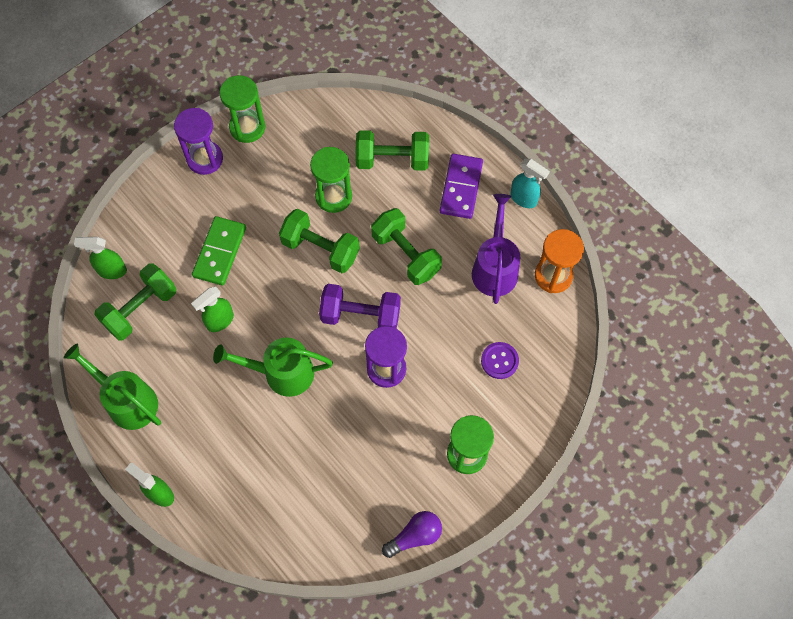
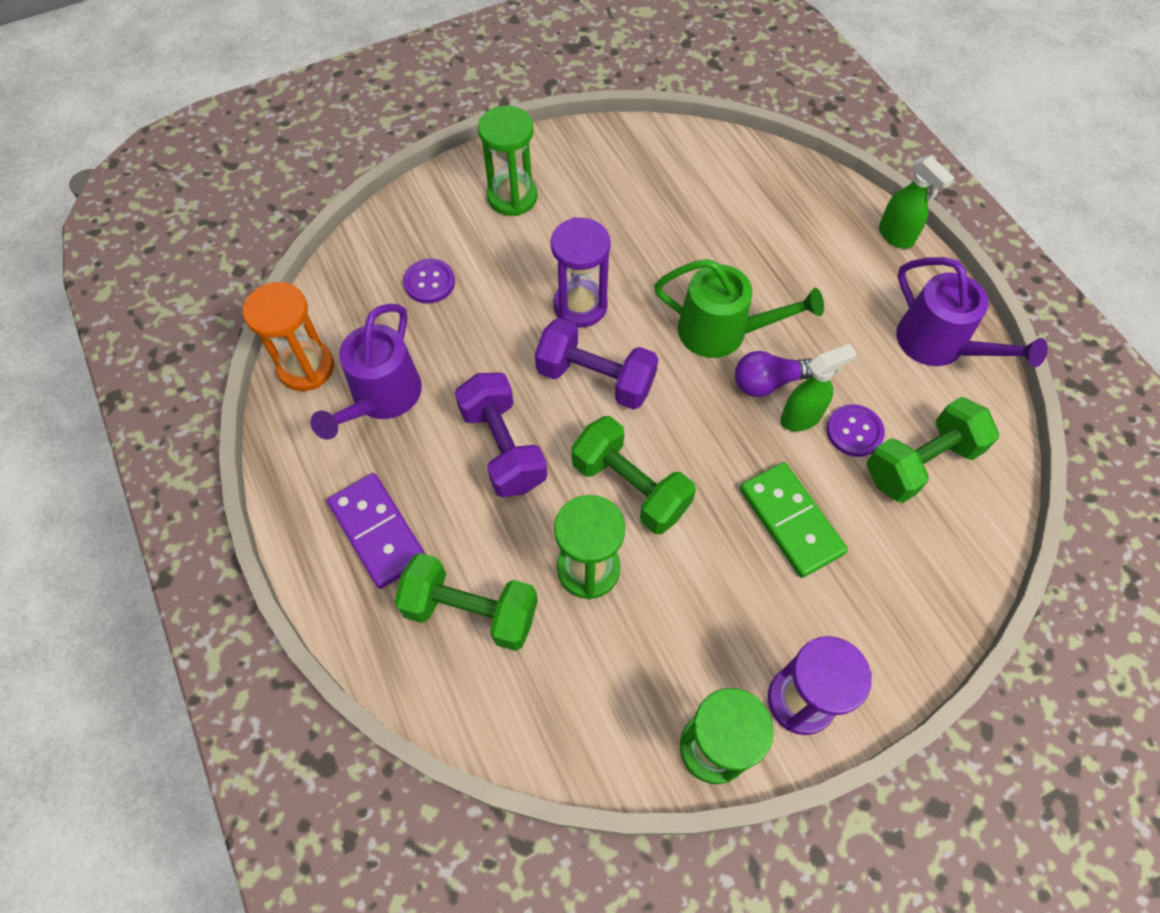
camera: 165 degrees left, 5 degrees down
green watering can [64,344,161,430] -> purple watering can [896,257,1048,367]
green spray bottle [74,237,127,279] -> none
green domino [192,216,246,286] -> green domino turned 60 degrees counterclockwise [740,462,848,578]
green dumbbell [371,208,442,285] -> purple dumbbell [455,372,547,497]
purple light bulb [382,511,442,558] -> purple light bulb moved to [735,351,814,397]
purple domino [440,154,483,219] -> purple domino turned 60 degrees counterclockwise [327,473,426,589]
turquoise spray bottle [510,159,550,208] -> none
none -> purple button [826,404,885,457]

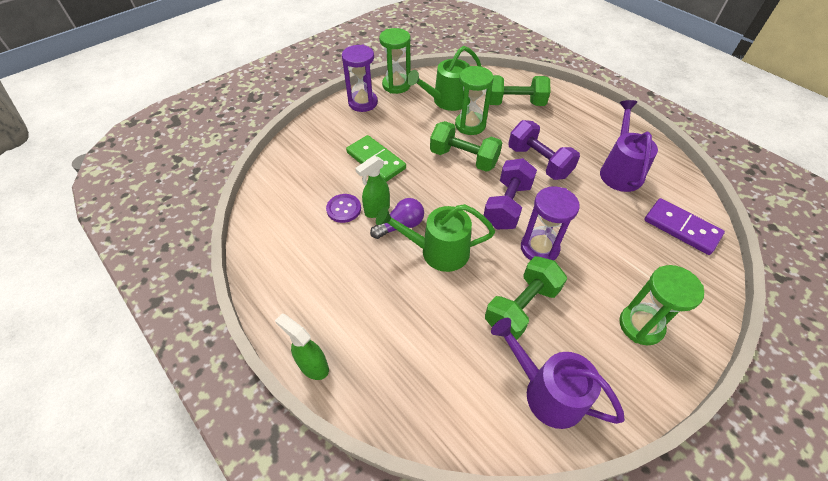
camera: 165 degrees right, 10 degrees down
orange hourglass [242,282,334,391] -> none
purple domino [327,473,426,589] -> purple domino moved to [644,198,725,255]
purple button [403,259,455,304] -> none
purple dumbbell [535,318,658,410] -> purple dumbbell turned 75 degrees counterclockwise [483,158,537,229]
green dumbbell [867,397,999,503] -> green dumbbell moved to [485,256,567,340]
purple watering can [896,257,1048,367] -> purple watering can moved to [491,318,625,429]
none -> green watering can [407,46,481,111]

